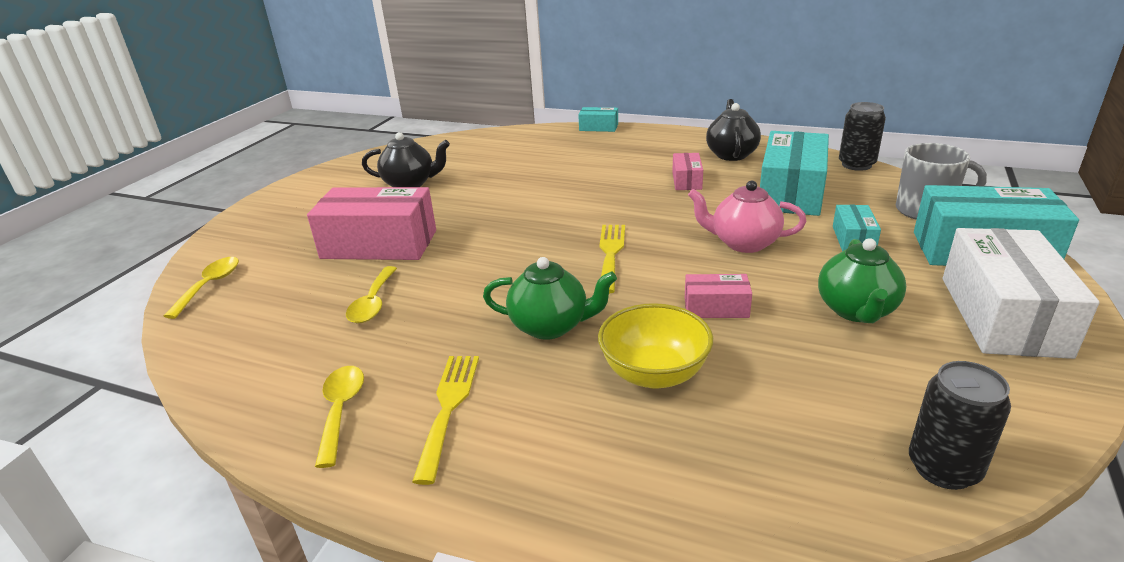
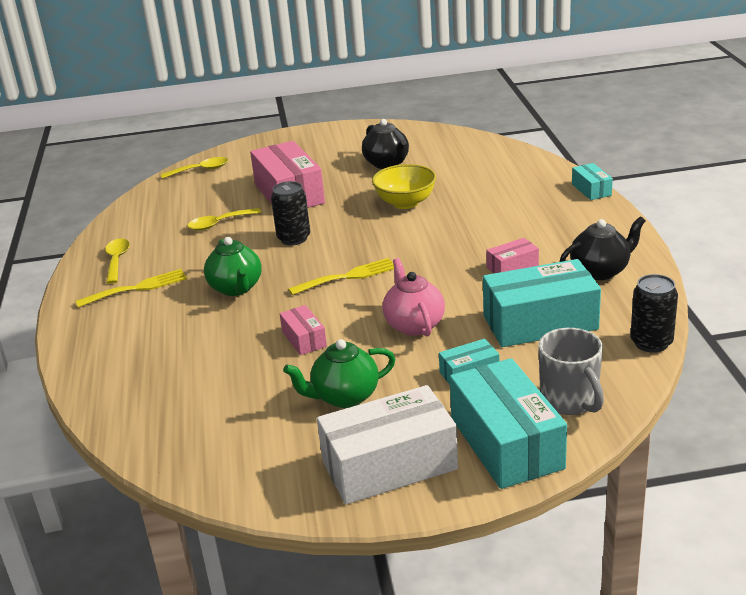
camera: 60 degrees right, 0 degrees up
yellow spoon [315,366,364,468] -> yellow spoon turned 60 degrees counterclockwise [105,238,130,284]
yellow bowl [598,303,713,389] -> yellow bowl moved to [372,164,436,209]
black can [909,361,1011,490] -> black can moved to [271,181,310,245]

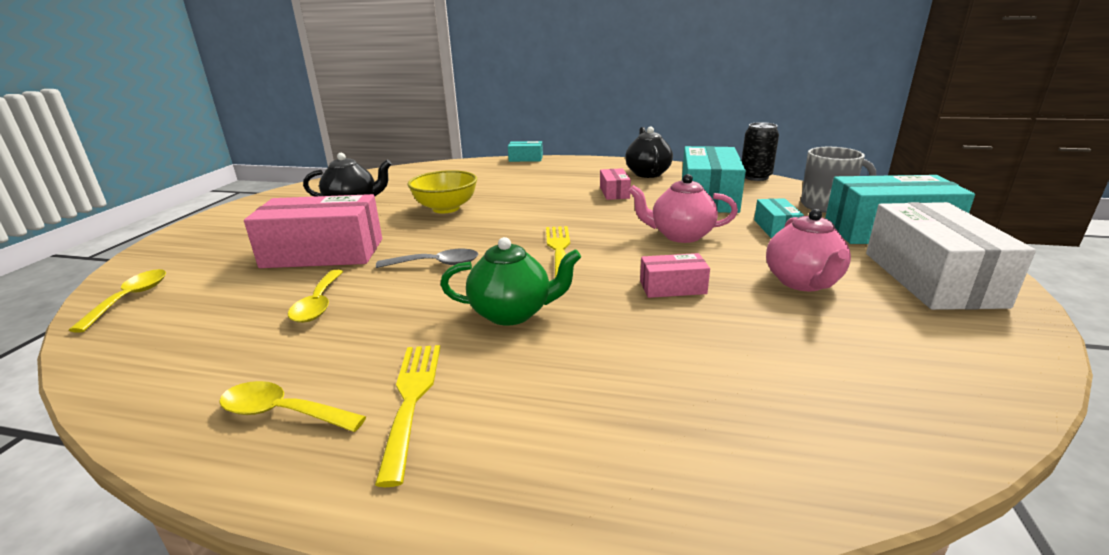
camera: 70 degrees left, 5 degrees down
black can [271,181,310,245] -> grey spoon [376,249,479,268]
green teapot [283,339,395,408] -> pink teapot [766,209,851,291]

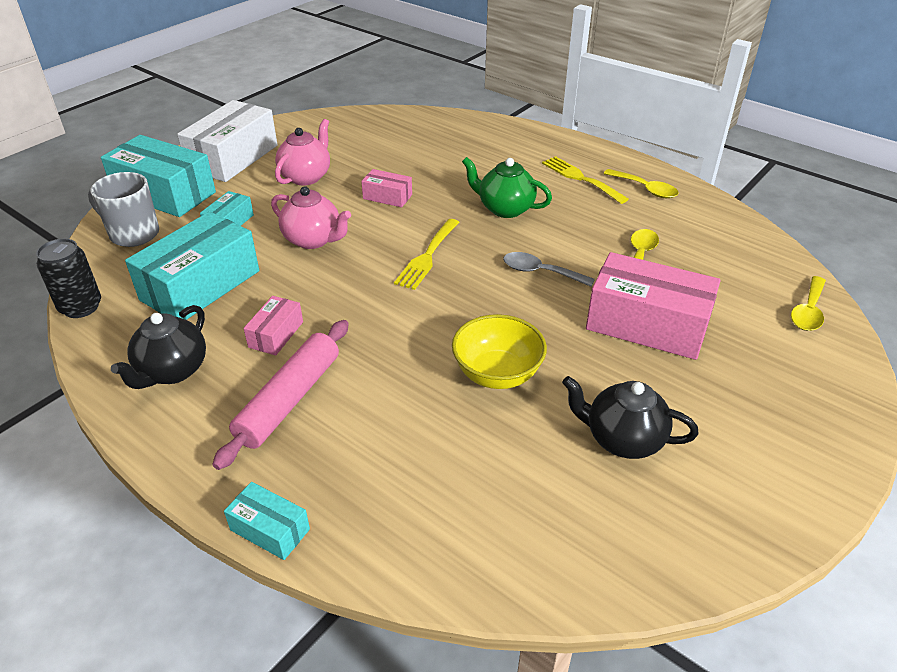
camera: 155 degrees left, 15 degrees up
yellow fork [375,345,440,487] -> yellow fork turned 120 degrees clockwise [542,156,629,204]
none -> pink rolling pin [212,320,349,470]

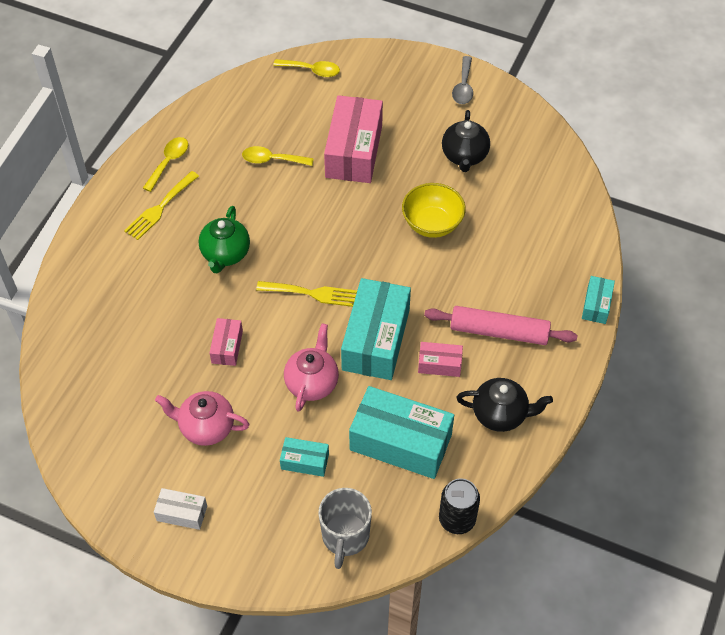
camera: 105 degrees left, 15 degrees up
turquoise box [101,135,216,217] -> turquoise box moved to [341,278,411,380]
white box [177,100,277,182] -> white box [154,488,207,530], size x0.48
grey spoon [503,252,595,287] -> grey spoon moved to [452,56,473,104]

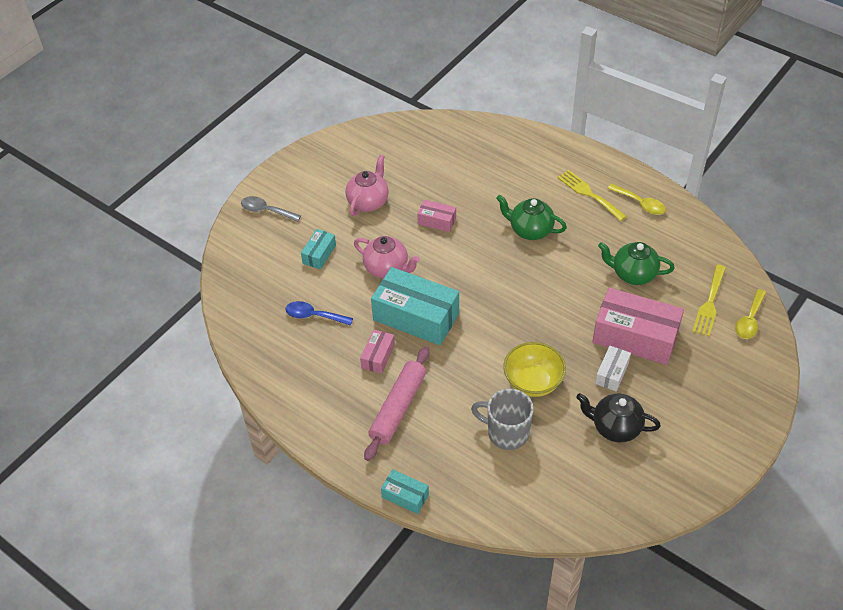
camera: 105 degrees right, 5 degrees down
white box [154,488,207,530] -> white box moved to [595,346,631,391]
yellow spoon [242,146,314,166] -> green teapot [598,242,675,285]
yellow fork [256,281,357,307] -> yellow fork moved to [692,265,726,336]
grey mug [318,488,372,569] -> grey mug moved to [471,389,533,450]
turquoise box [349,386,454,479] -> blue spoon [285,301,353,326]
black can [439,478,480,534] -> none
grey spoon [452,56,473,104] -> grey spoon moved to [241,196,301,222]
black teapot [456,378,553,432] -> none

